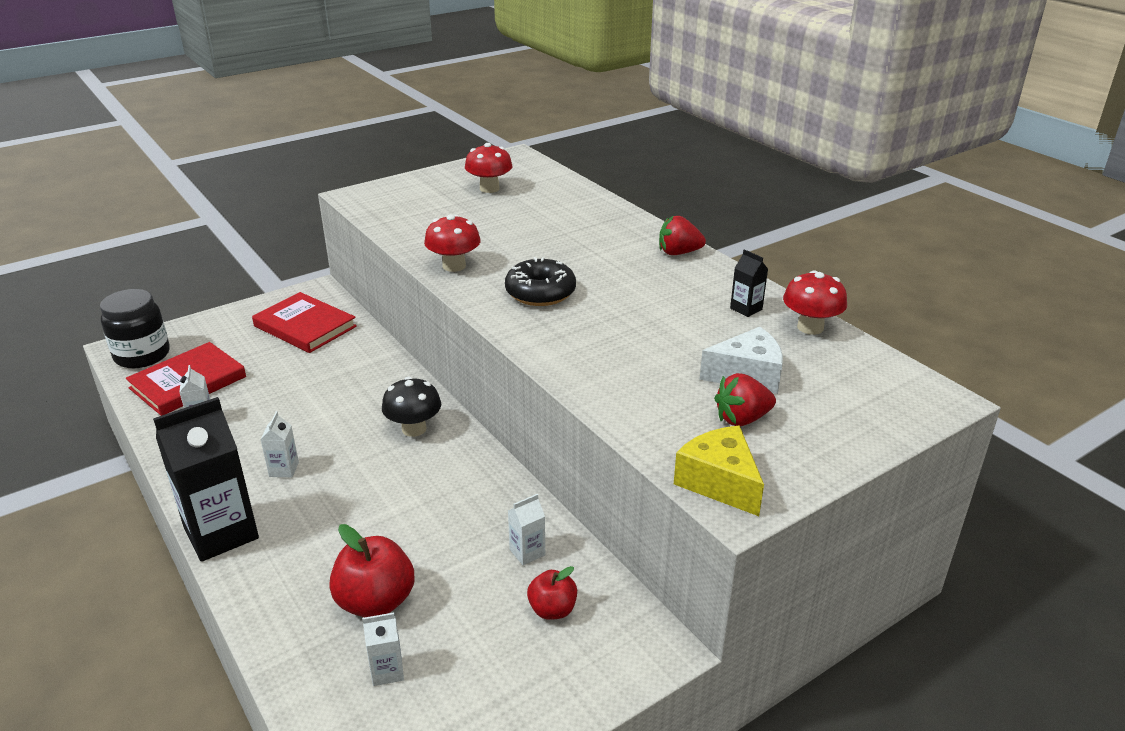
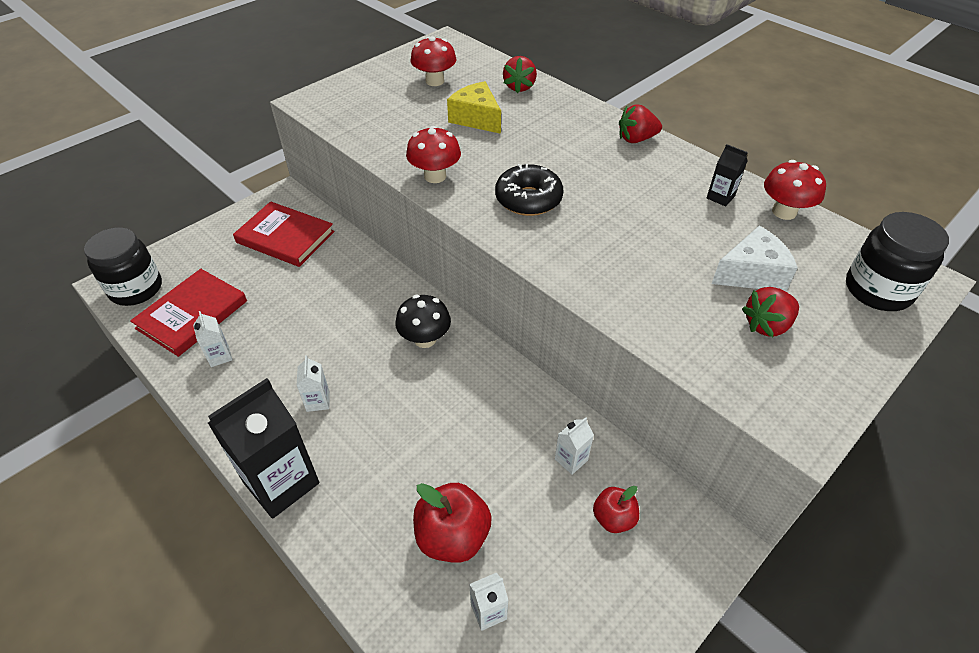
camera: 10 degrees left, 15 degrees up
yellow cheese [674,426,764,516] -> yellow cheese moved to [447,81,501,134]
none -> red strawberry [503,56,537,93]
none -> black jar [846,212,949,311]

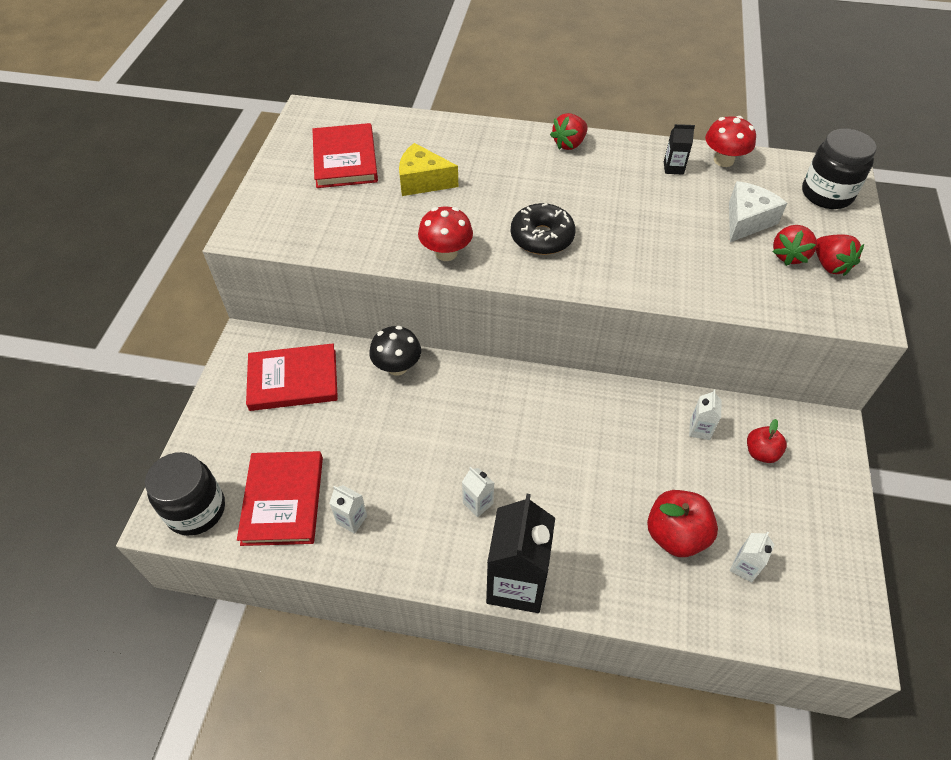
camera: 35 degrees left, 5 degrees up
black mushroom [395,295,451,348] -> black mushroom moved to [369,326,421,376]
red mushroom [411,36,456,86] -> red book [312,123,378,188]
red strawberry [503,56,537,93] -> red strawberry moved to [816,235,864,276]

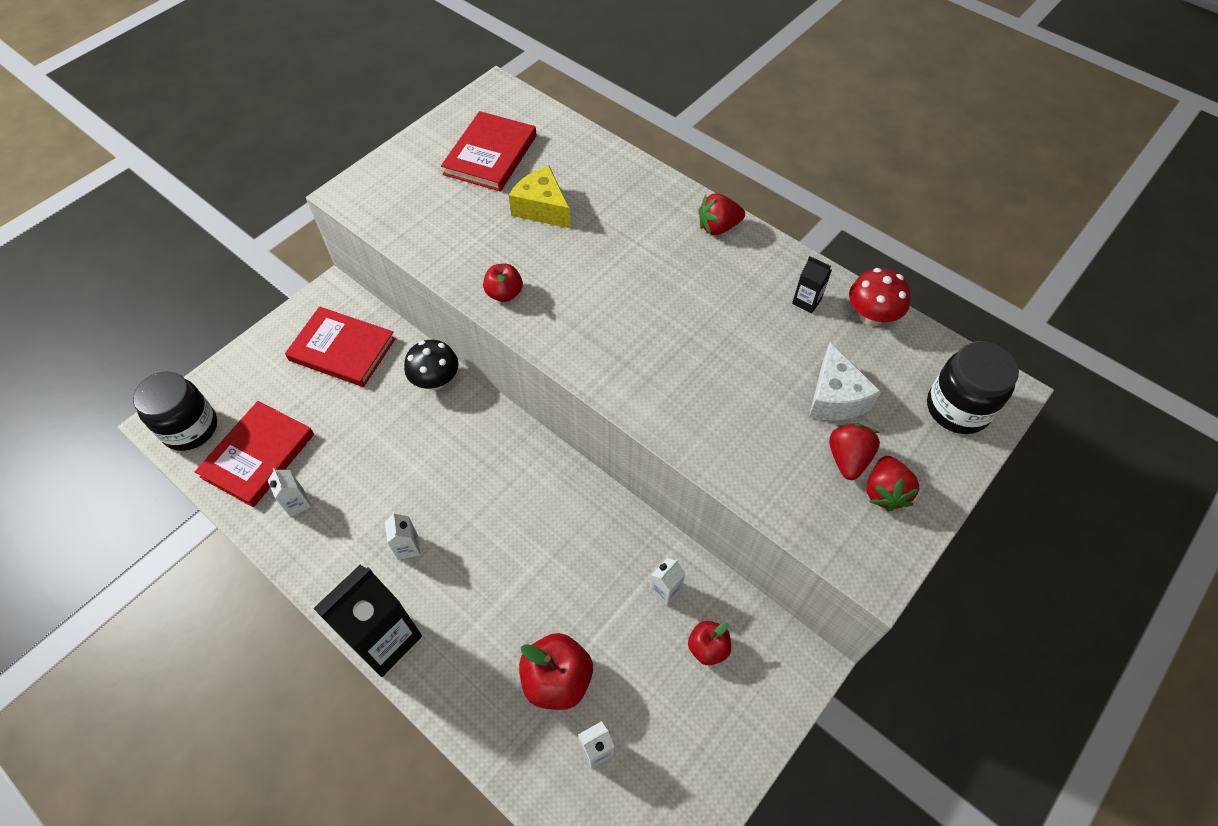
camera: 30 degrees right, 5 degrees up
red mushroom [418,206,473,261] -> red apple [483,264,523,302]
black donut [511,203,576,255] -> none
white cheese [729,181,787,242] -> white cheese turned 105 degrees clockwise [809,342,881,420]
red strawberry [772,225,817,266] -> red strawberry turned 135 degrees clockwise [829,423,880,480]

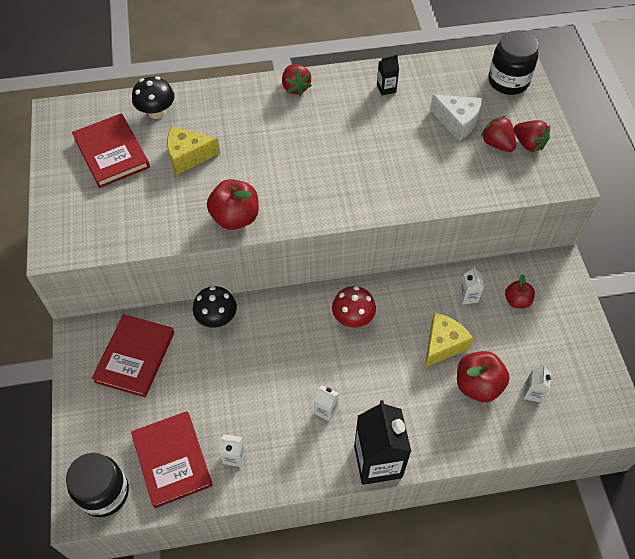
camera: 50 degrees left, 0 degrees up
red book [285,307,396,387] -> red book turned 45 degrees counterclockwise [92,314,174,397]
red apple [483,264,523,302] -> red apple [207,179,259,230], size x1.66
red strawberry [698,193,745,235] -> red strawberry turned 45 degrees counterclockwise [282,64,312,96]
red mushroom [849,268,911,327] -> red mushroom moved to [332,286,376,328]
none -> black mushroom [132,77,174,119]
none -> yellow cheese [425,313,474,368]

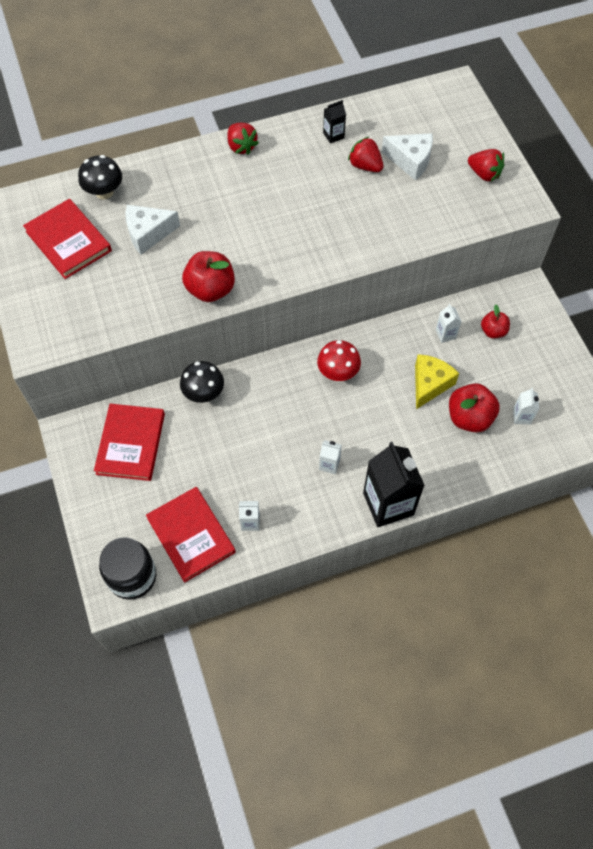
camera: 10 degrees left, 5 degrees up
yellow cheese [167,126,220,175] -> white cheese [125,205,180,255]
red strawberry [481,116,516,152] -> red strawberry moved to [348,137,383,172]
black jar [488,31,539,95] -> none

